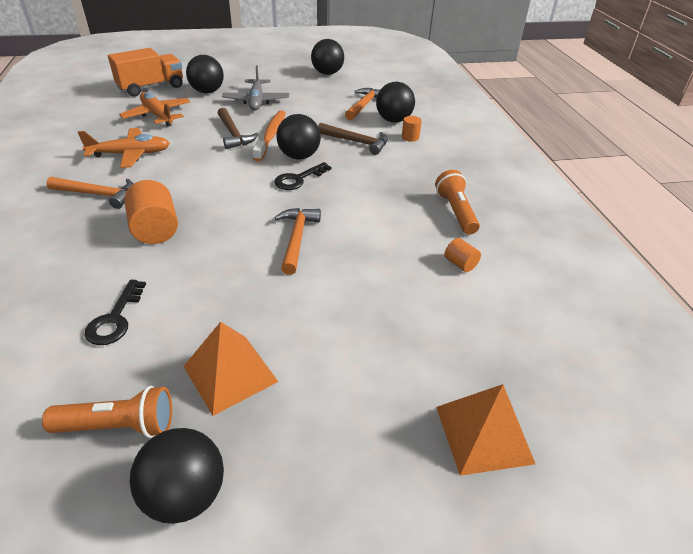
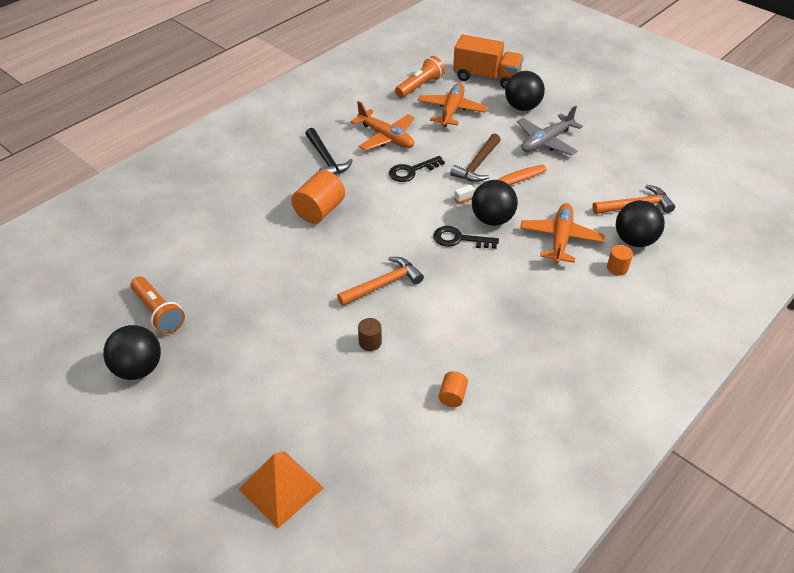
camera: 55 degrees right, 5 degrees up
orange hammer [46,177,134,209] -> black hammer [305,128,353,175]
black key [84,280,146,345] -> black key moved to [389,156,445,182]
orange pyramid [183,322,278,416] -> none
black ball [311,39,344,75] -> none
brown hammer [318,123,388,155] -> orange plane [520,203,605,264]
orange flashlight [435,170,480,235] -> orange flashlight moved to [395,56,445,98]
none -> brown cylinder [358,318,382,351]

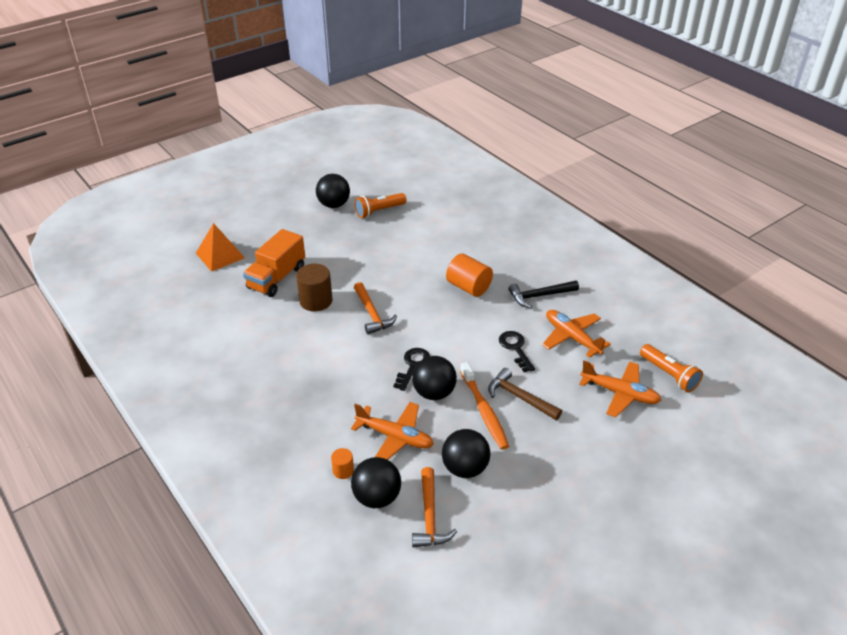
camera: 100 degrees right, 5 degrees down
orange plane [350,101,415,151] -> orange plane turned 90 degrees clockwise [542,310,611,358]
brown cylinder [358,318,382,351] -> brown cylinder [296,264,333,312], size x1.91
orange cylinder [439,371,468,407] -> none
orange truck [453,35,524,89] -> orange truck moved to [243,229,305,297]
black ball [505,71,545,111] -> black ball moved to [442,429,491,478]
grey plane [517,106,583,156] -> none

